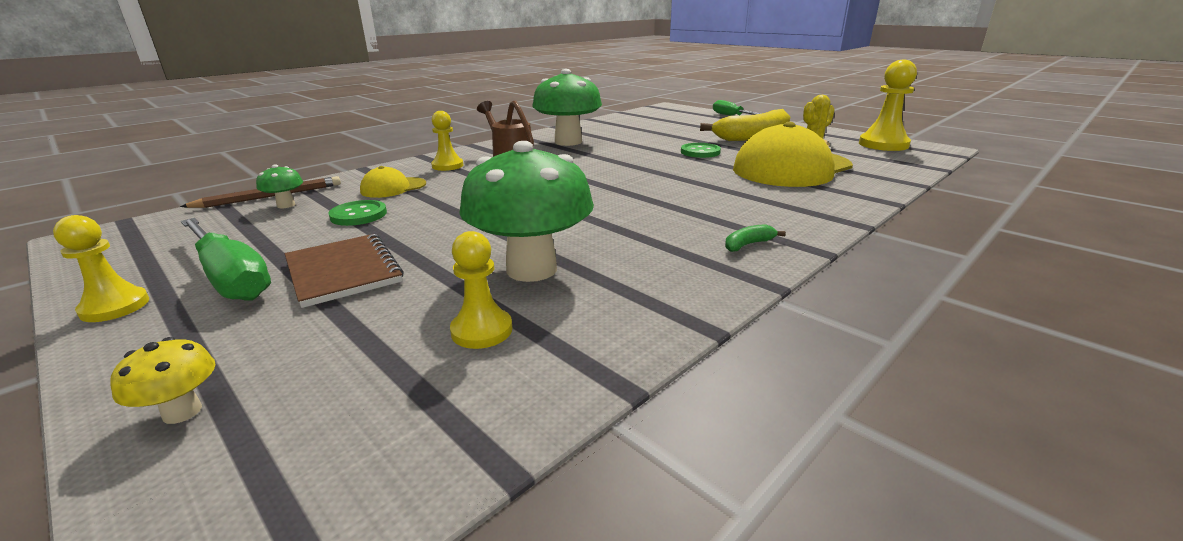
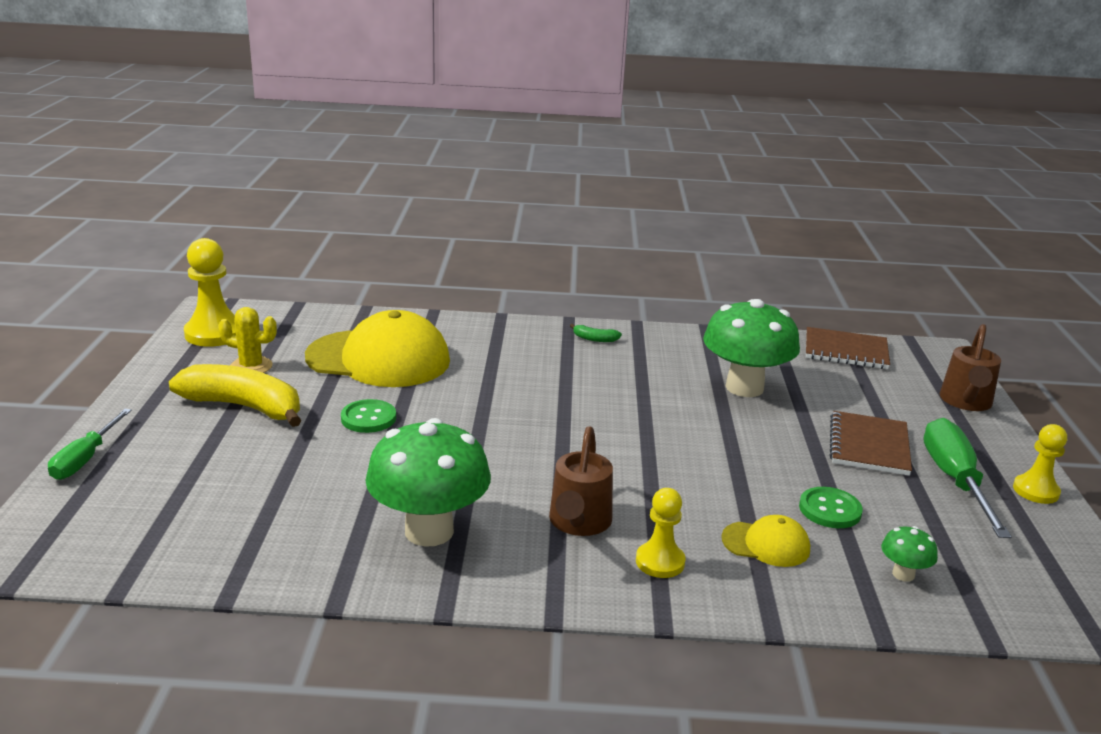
camera: 135 degrees left, 0 degrees up
yellow mushroom [110,337,216,424] -> brown watering can [940,324,1001,411]
brown pencil [180,176,341,208] -> none
yellow pawn [450,231,512,349] -> none
none -> brown notebook [806,327,890,369]

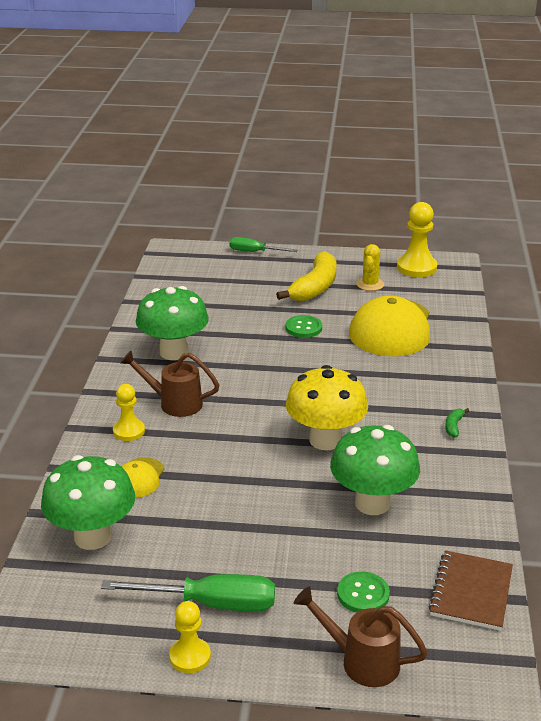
camera: 95 degrees right, 5 degrees up
green button [799,487,863,528] -> green button moved to [337,572,390,613]
brown notebook [830,411,912,476] -> none
green mushroom [881,526,938,582] -> green mushroom [41,455,135,550], size x2.32
none -> yellow mushroom [286,365,368,450]

